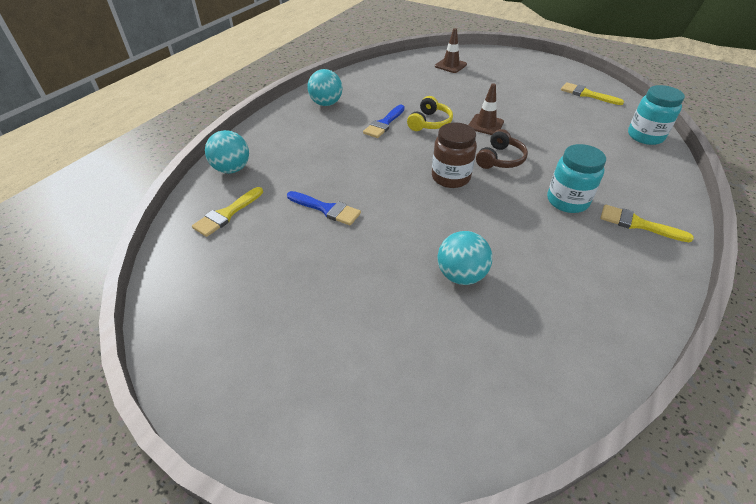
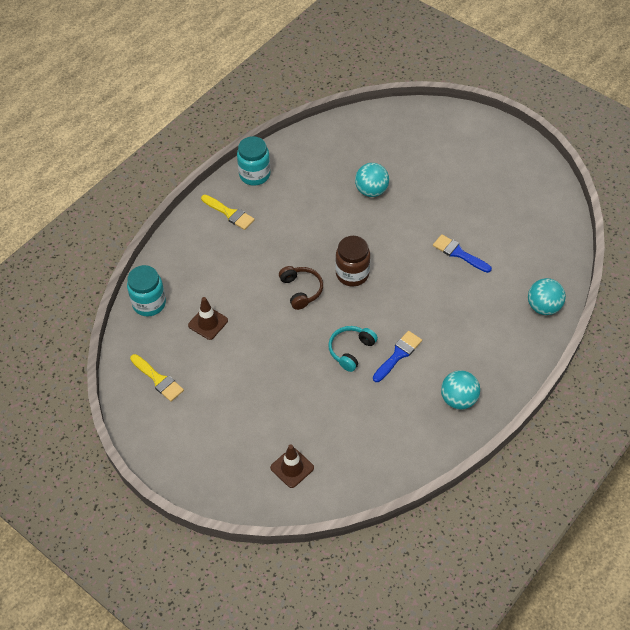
camera: 170 degrees left, 10 degrees up
yellow brush [192,187,263,237] -> none
yellow headphones [407,96,453,131] -> turquoise headphones [328,326,378,372]
brown traffic cone [469,83,504,135] -> brown traffic cone moved to [188,297,228,340]
brown headphones [476,129,528,169] -> brown headphones turned 120 degrees clockwise [279,266,323,310]
turquoise jar [547,144,606,213] -> turquoise jar moved to [237,136,270,186]

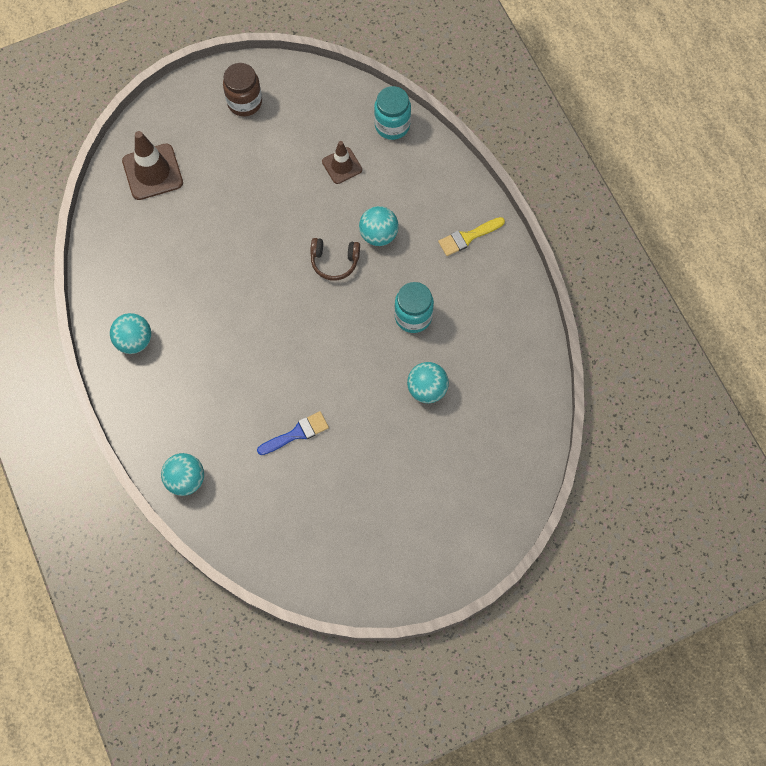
camera: 115 degrees right, 15 degrees up
yellow brush [130,354,184,402] -> none
turquoise jar [237,136,270,186] -> turquoise jar moved to [394,282,434,333]
brown traffic cone [270,445,314,488] -> brown traffic cone [122,131,183,200], size x1.62
turquoise headphones [328,326,378,372] -> none
brown jar [336,236,370,286] -> brown jar moved to [223,63,262,116]
blue brush [373,331,422,382] -> none
none -> turquoise ball [359,206,399,246]

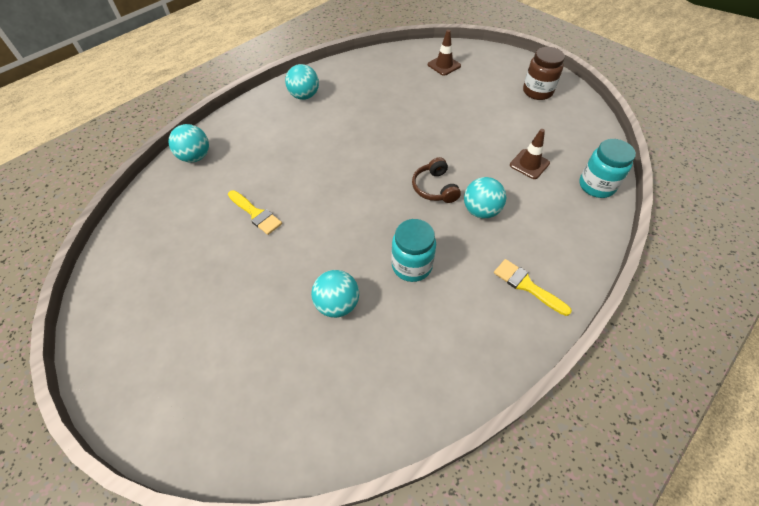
camera: 70 degrees right, 15 degrees down
brown traffic cone [122,131,183,200] -> brown traffic cone [428,30,461,76], size x0.62
blue brush [257,411,329,455] -> yellow brush [228,190,282,235]

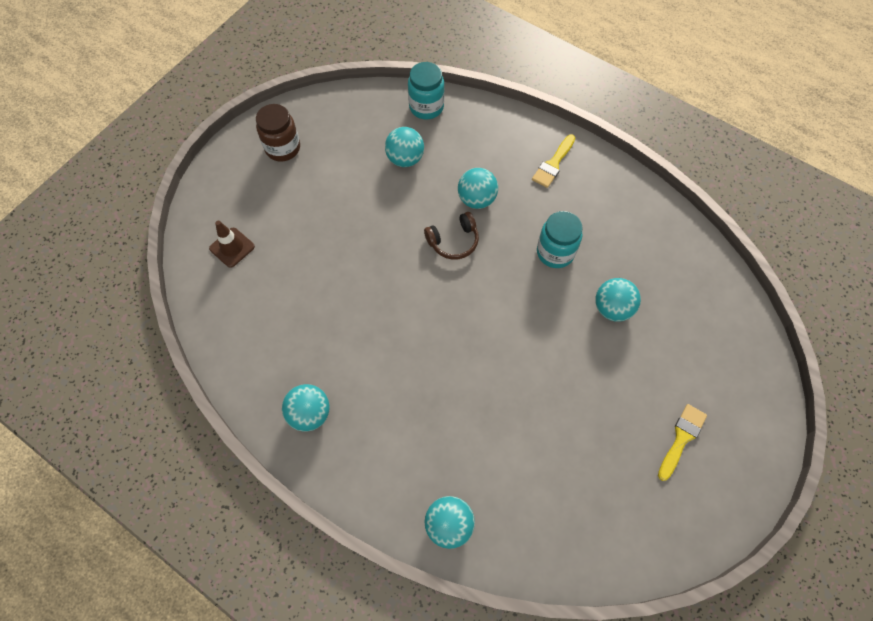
camera: 100 degrees left, 10 degrees up
yellow brush [228,190,282,235] -> yellow brush moved to [658,404,707,481]
brown traffic cone [510,129,550,179] -> turquoise ball [385,127,424,167]

